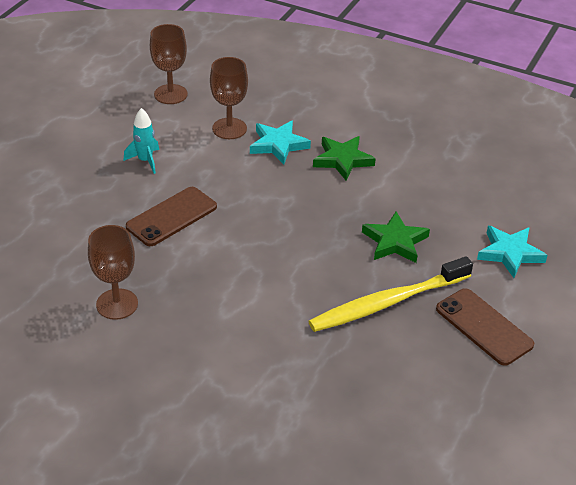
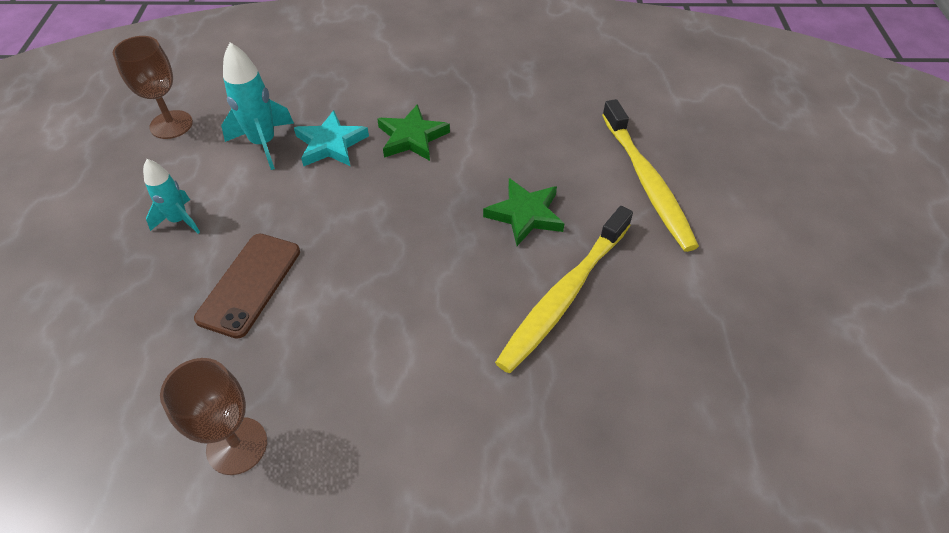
camera: 25 degrees left, 10 degrees up
brown goblet [210,57,248,139] -> turquoise rocket [221,43,294,170]
brown phone [436,288,534,366] -> none
turquoise star [477,226,547,278] -> yellow toothbrush [602,99,699,252]

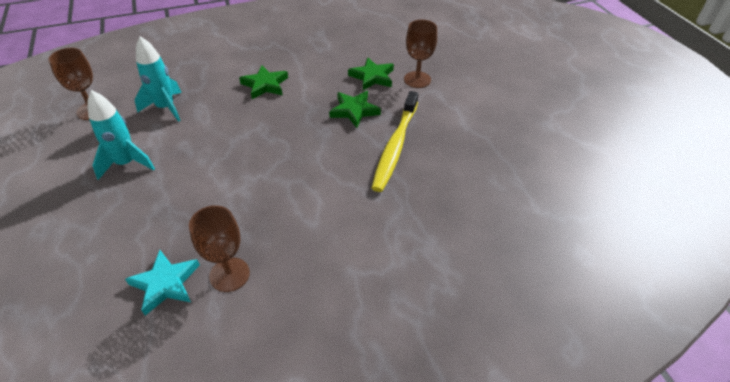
camera: 20 degrees left, 5 degrees down
turquoise rocket [143,159,200,234] -> turquoise rocket [87,90,155,180], size x1.52
brown phone [194,234,300,339] -> none
turquoise star [294,110,369,166] -> turquoise star moved to [125,250,200,316]
yellow toothbrush [602,99,699,252] -> brown goblet [404,20,437,88]
none -> green star [348,57,394,90]

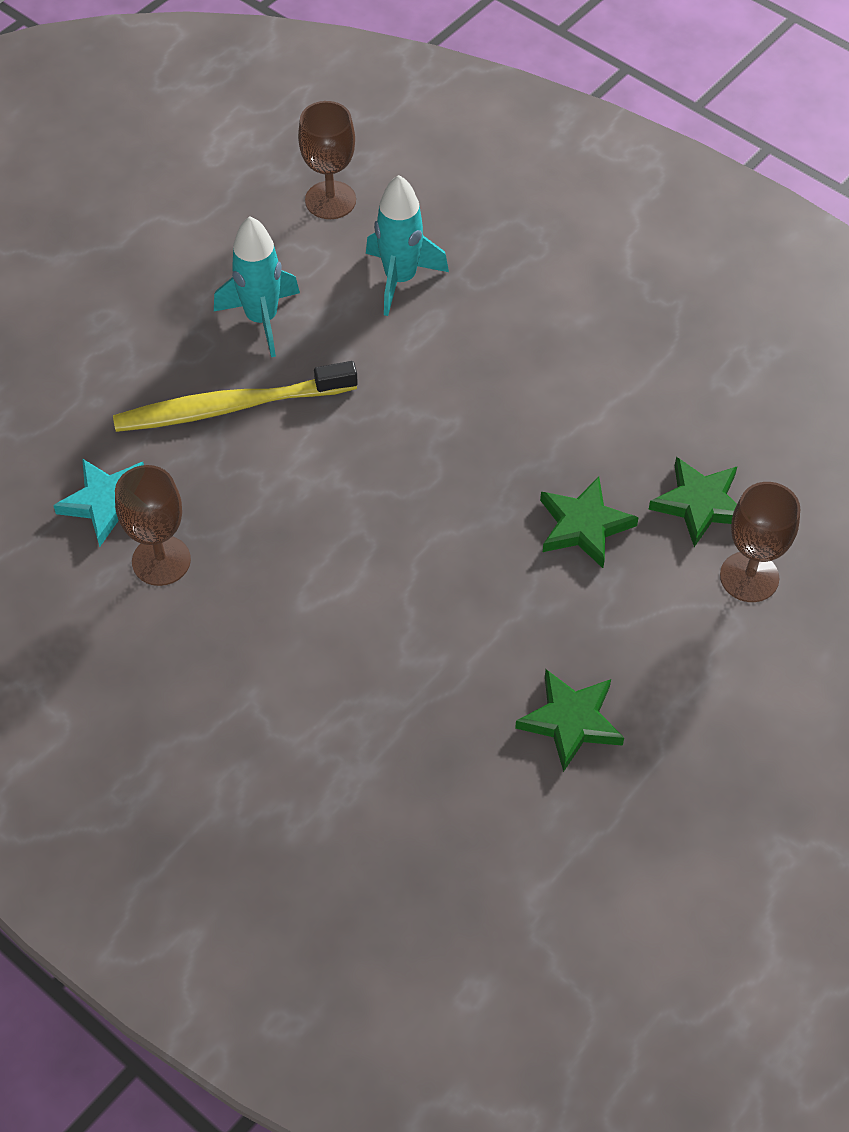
camera: 60 degrees right, 10 degrees up
green star [239,65,288,99] -> green star moved to [515,669,624,772]
yellow toothbrush [372,91,418,192] -> yellow toothbrush moved to [113,361,358,432]

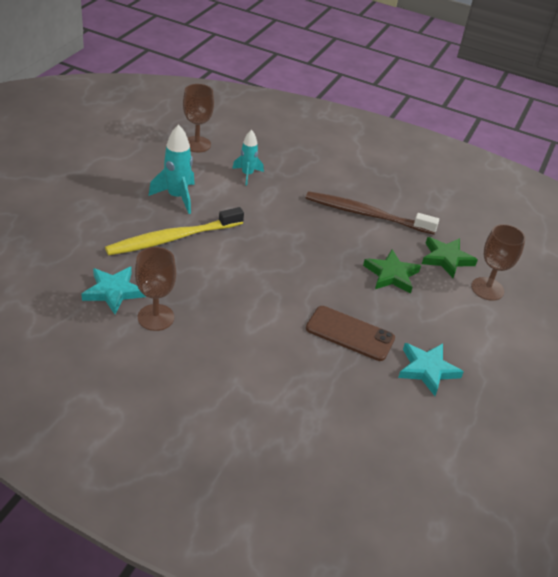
camera: 20 degrees left, 15 degrees down
turquoise rocket [366,175,449,316] -> turquoise rocket [232,130,264,185], size x0.66
green star [515,669,624,772] -> turquoise star [398,343,464,396]
none -> brown toothbrush [306,191,439,235]
none -> brown phone [306,306,395,361]

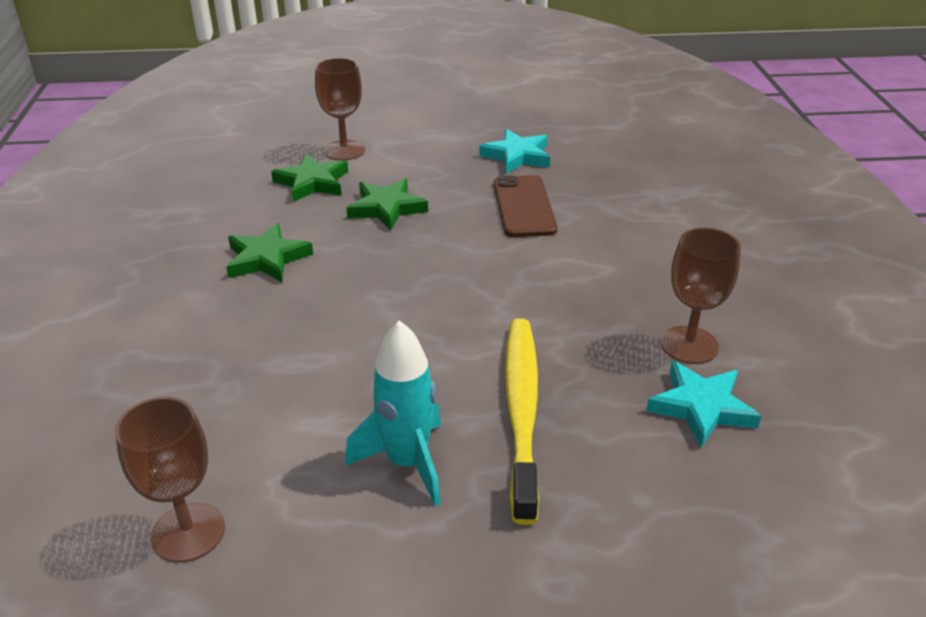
camera: 115 degrees left, 5 degrees down
yellow toothbrush [105,207,244,255] -> yellow toothbrush turned 120 degrees counterclockwise [505,318,539,525]
turquoise rocket [232,130,264,185] -> none
brown toothbrush [306,191,439,235] -> green star [226,223,313,282]

